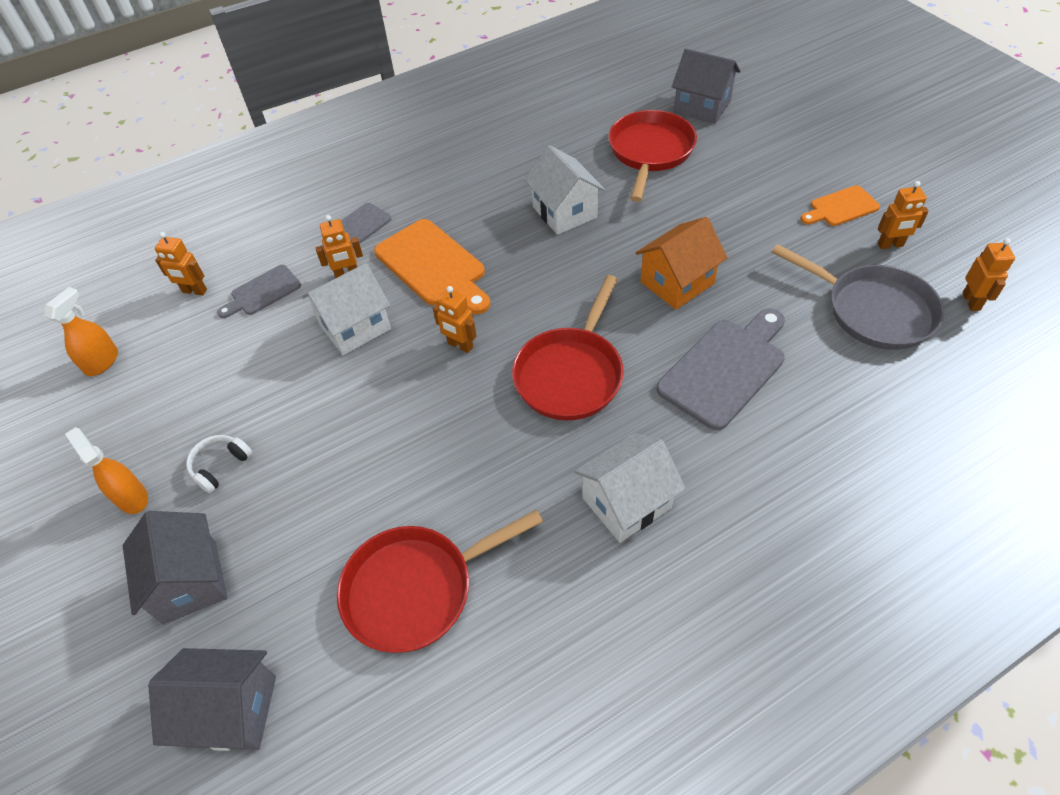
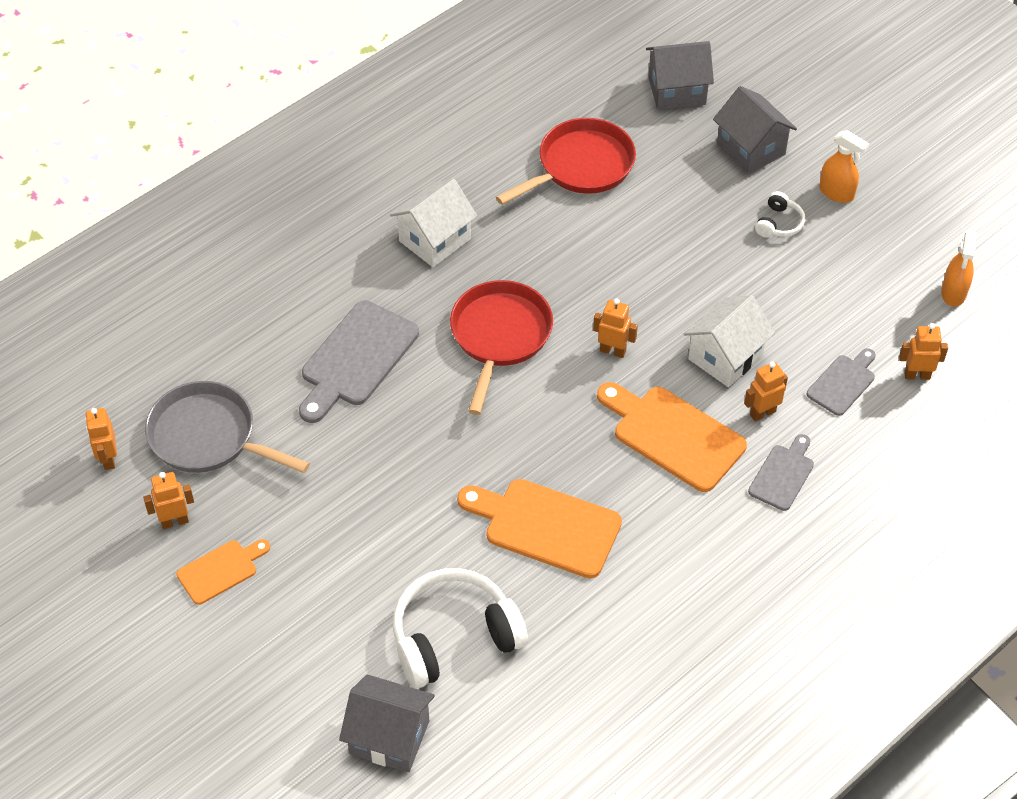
camera: 165 degrees right, 0 degrees up
white house [524,145,605,235] -> orange cutting board [457,479,622,578]
red pan [608,110,697,202] -> white headphones [393,568,528,688]
orange house [635,217,728,310] -> none

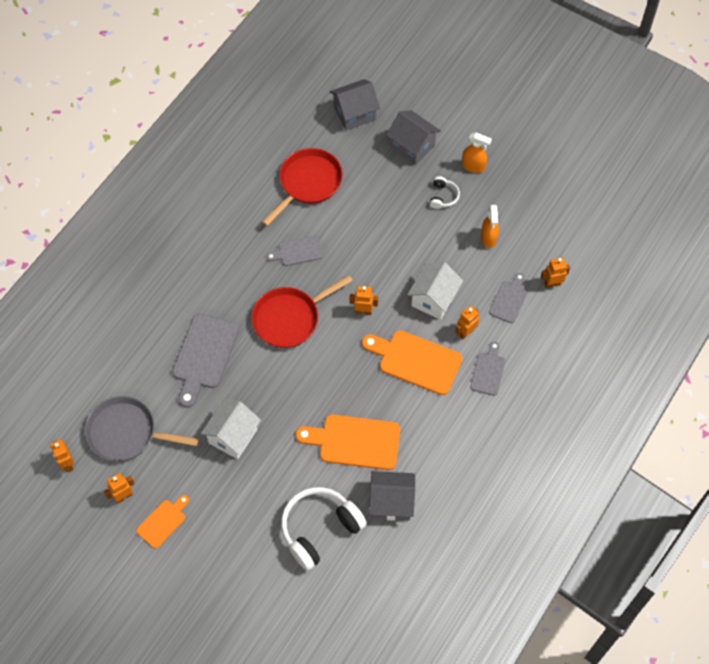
camera: 15 degrees left, 10 degrees up
grey house [339,674,435,772] -> grey house moved to [369,471,415,521]
white house [390,179,477,267] -> white house moved to [201,400,261,459]
red pan [450,280,553,415] -> red pan turned 120 degrees counterclockwise [251,275,353,348]
orange spray bottle [941,231,977,307] -> orange spray bottle moved to [481,205,499,248]
none -> grey cutting board [266,236,322,266]

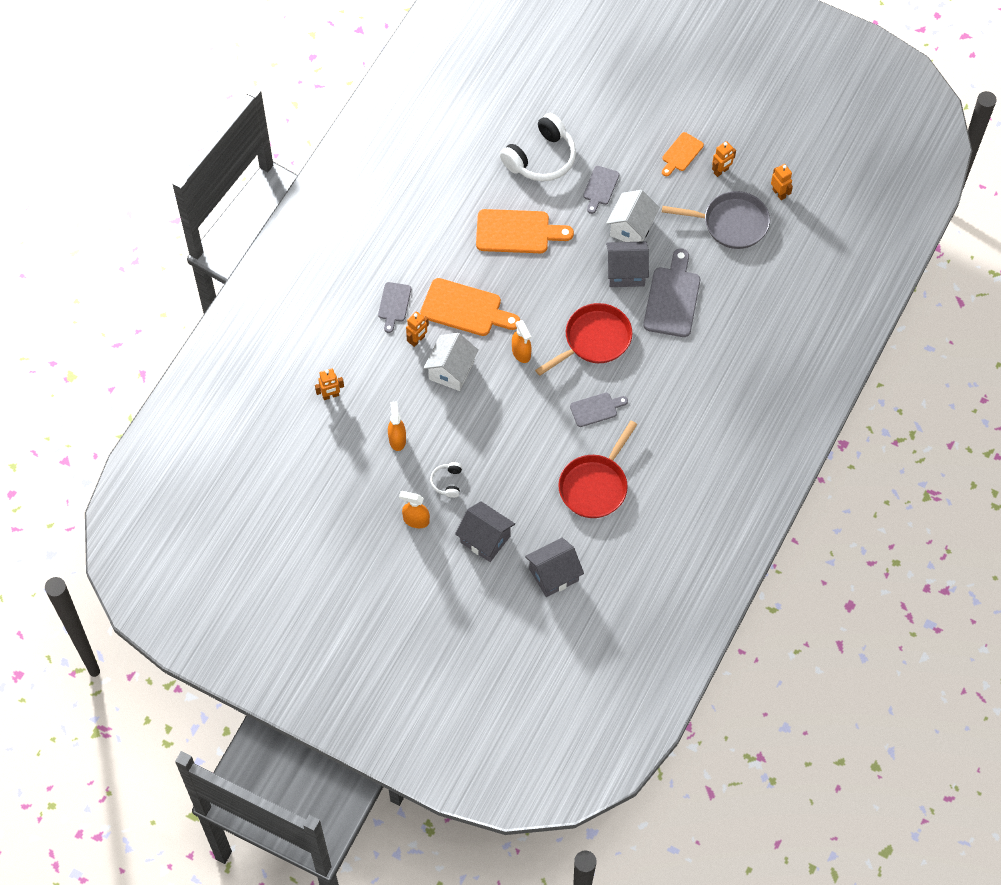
camera: 175 degrees right, 0 degrees up
orange robot [350,286,378,315] -> orange spray bottle [512,320,532,363]
grey house [369,471,415,521] -> grey house moved to [606,241,649,287]
grey cutting board [489,273,528,323] -> grey cutting board moved to [583,166,619,214]

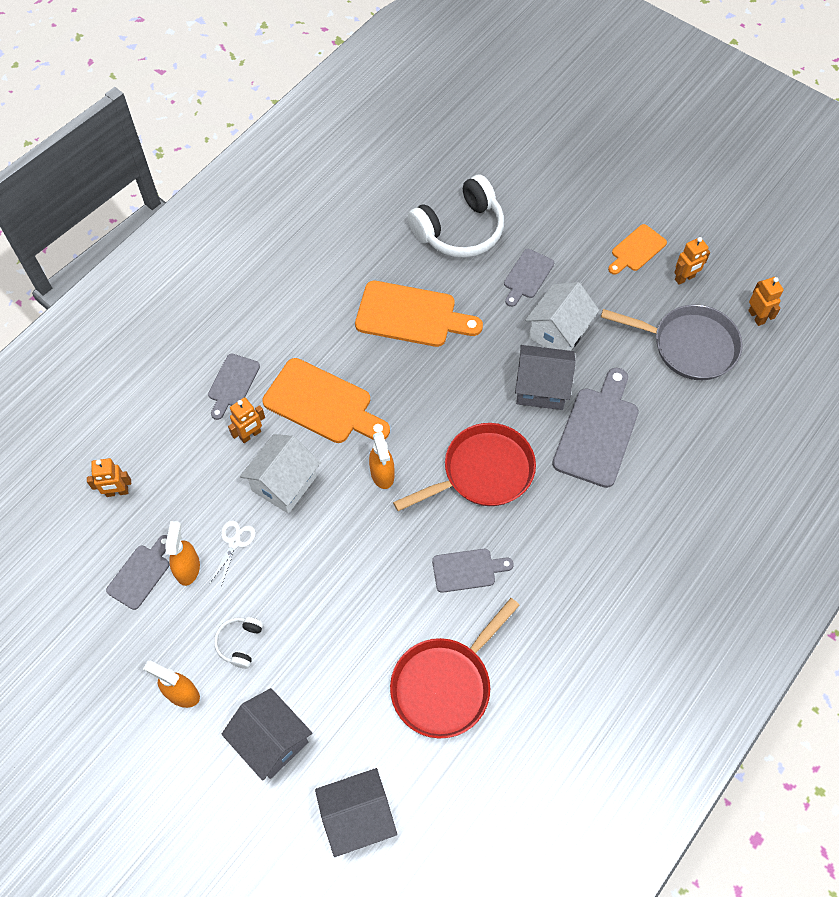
camera: 10 degrees right, 0 degrees up
none -> grey cutting board [106,535,169,610]
none -> white scissors [210,520,256,586]

